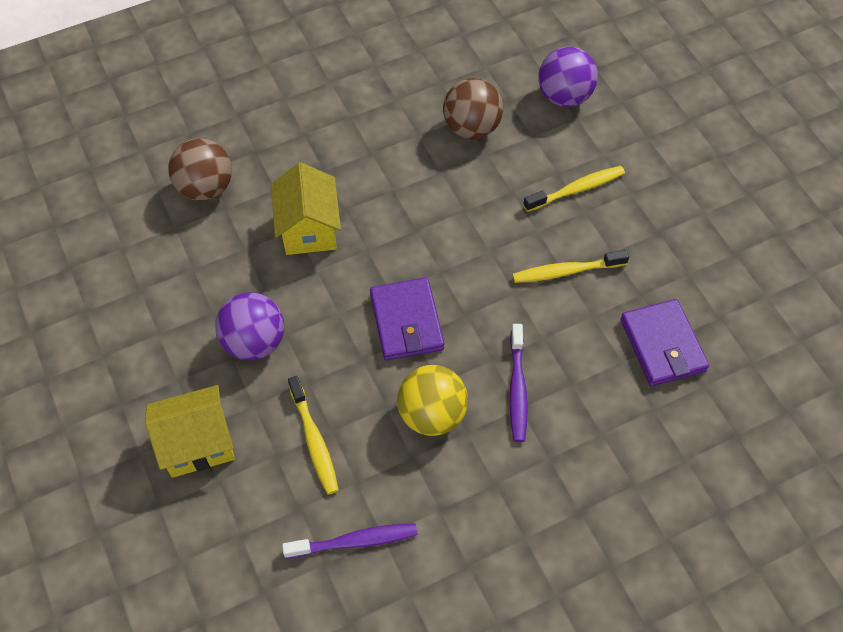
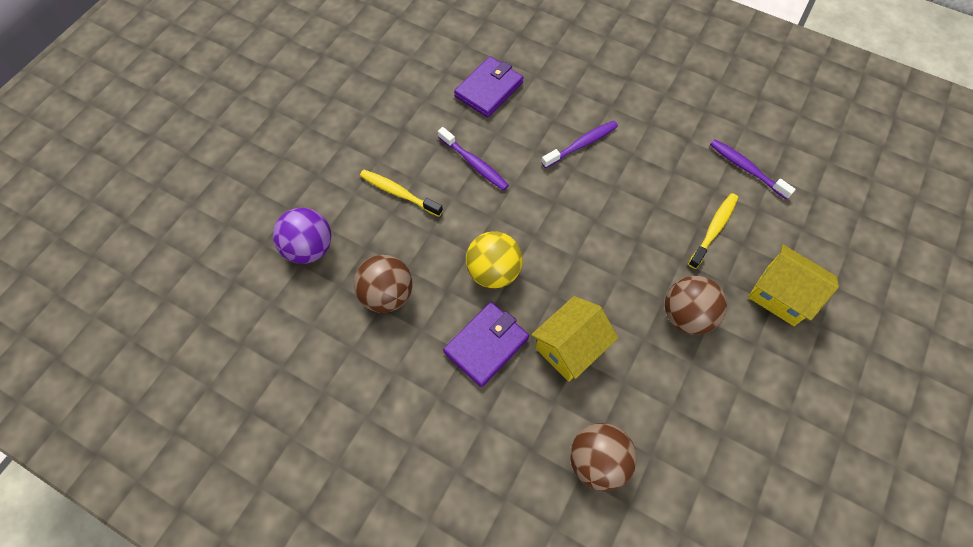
camera: 125 degrees left, 5 degrees up
purple ball [215,292,284,360] -> brown ball [665,276,727,335]
purple wallet [370,277,444,360] -> purple wallet moved to [443,302,529,387]
yellow ball [397,365,468,436] -> yellow ball moved to [466,231,523,288]
yellow toothbrush [513,250,629,283] -> purple toothbrush [438,127,509,191]

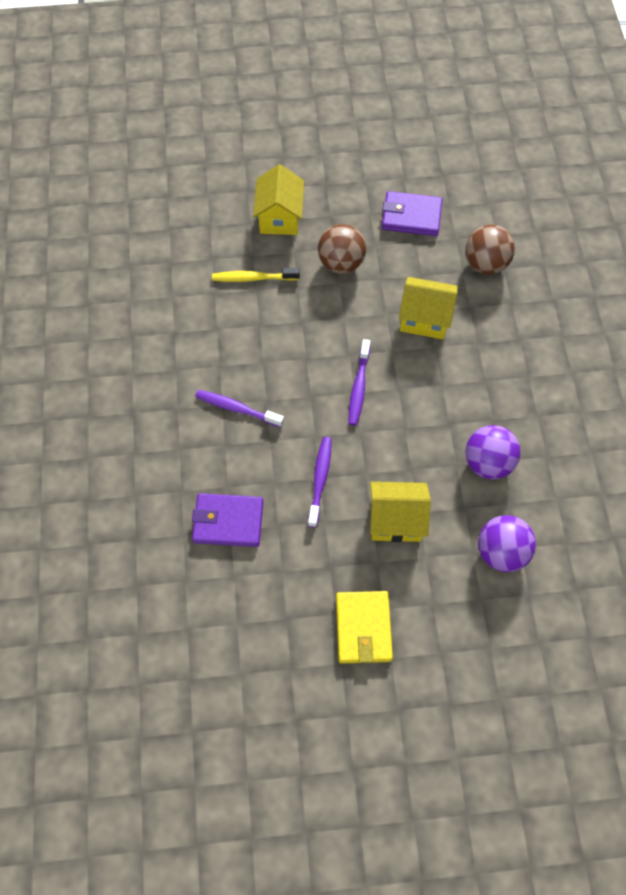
camera: 125 degrees left, 0 degrees up
brown ball [353,255,413,313] -> purple ball [465,425,521,479]
yellow toothbrush [360,170,443,217] -> yellow house [370,482,431,542]
purple wallet [443,302,529,387] -> purple wallet moved to [382,191,442,236]
yellow ball [466,231,523,288] -> none
purple toothbrush [710,139,796,199] -> purple toothbrush moved to [348,339,370,426]
none -> yellow wallet [336,591,393,664]

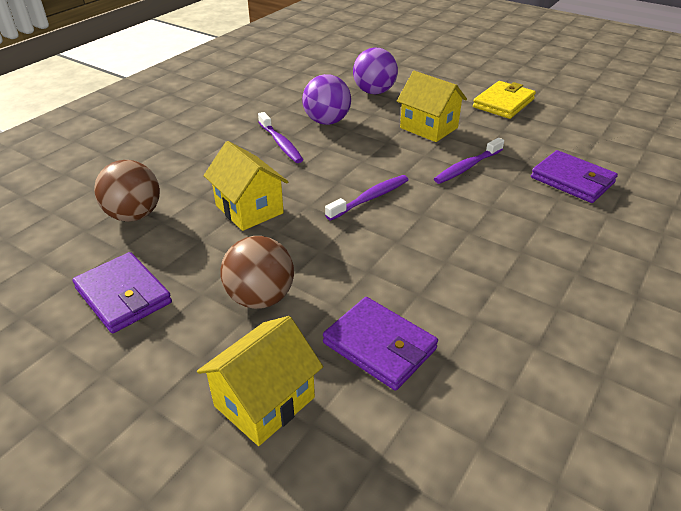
camera: 140 degrees left, 25 degrees down
purple toothbrush [195,390,284,427] -> purple toothbrush moved to [258,112,303,163]
yellow toothbrush [212,268,300,282] -> purple wallet [323,297,438,391]

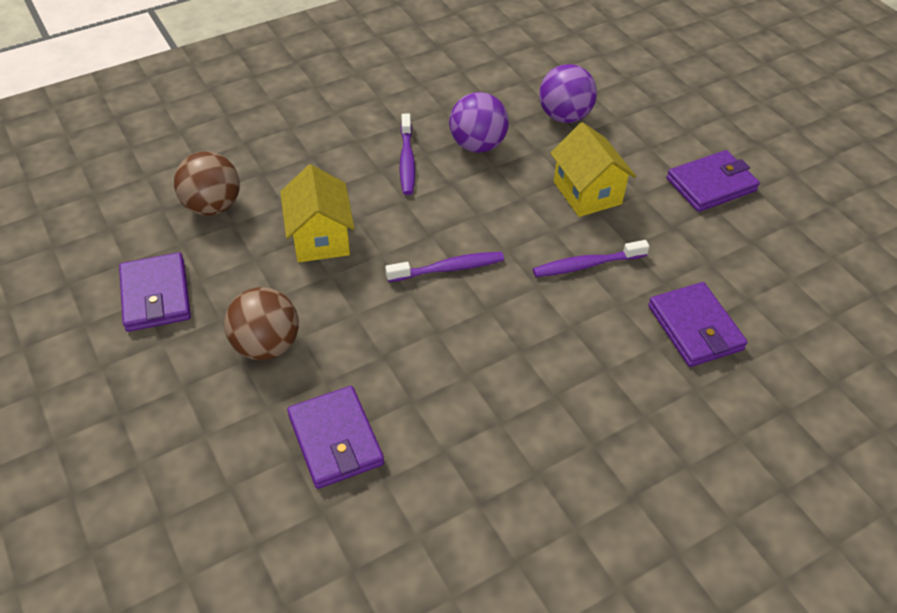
camera: 25 degrees right, 10 degrees up
yellow house [197,316,323,446] -> none
yellow wallet [473,81,536,119] -> purple wallet [667,150,760,212]

